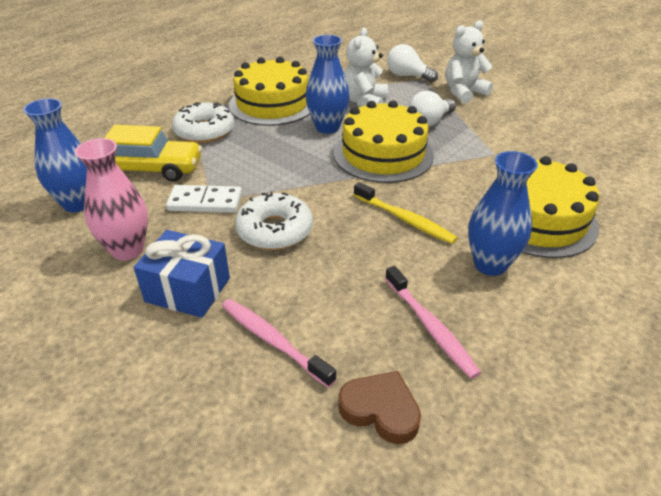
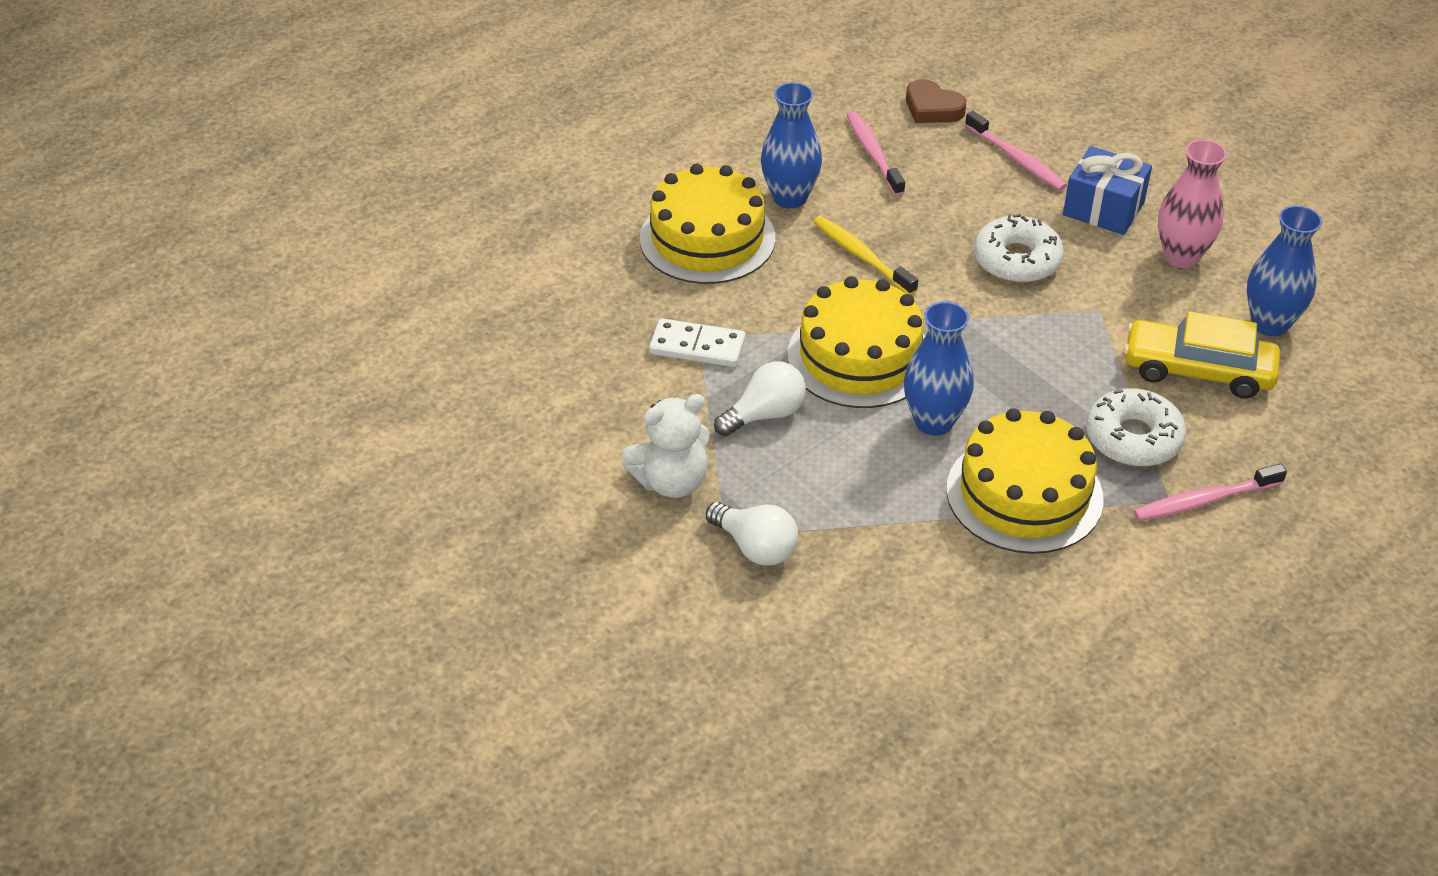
camera: 170 degrees left, 5 degrees up
white domino [166,185,242,213] -> white domino moved to [649,318,746,367]
white teddy bear [344,28,388,107] -> none
none -> pink toothbrush [1133,464,1287,521]

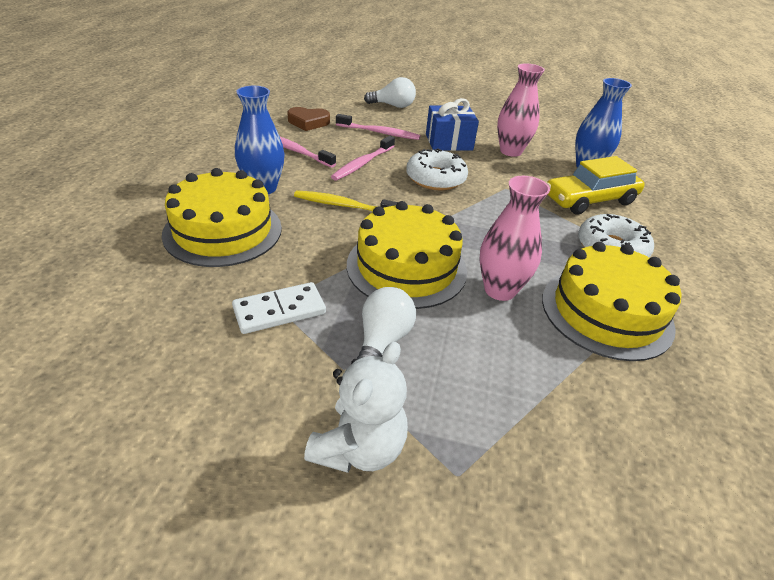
camera: 40 degrees left, 5 degrees down
white light bulb [706,502,798,566] -> white light bulb moved to [364,77,416,108]
blue vase [904,302,974,436] -> pink vase [479,176,550,301]
pink toothbrush [1133,464,1287,521] -> pink toothbrush moved to [331,136,395,181]

